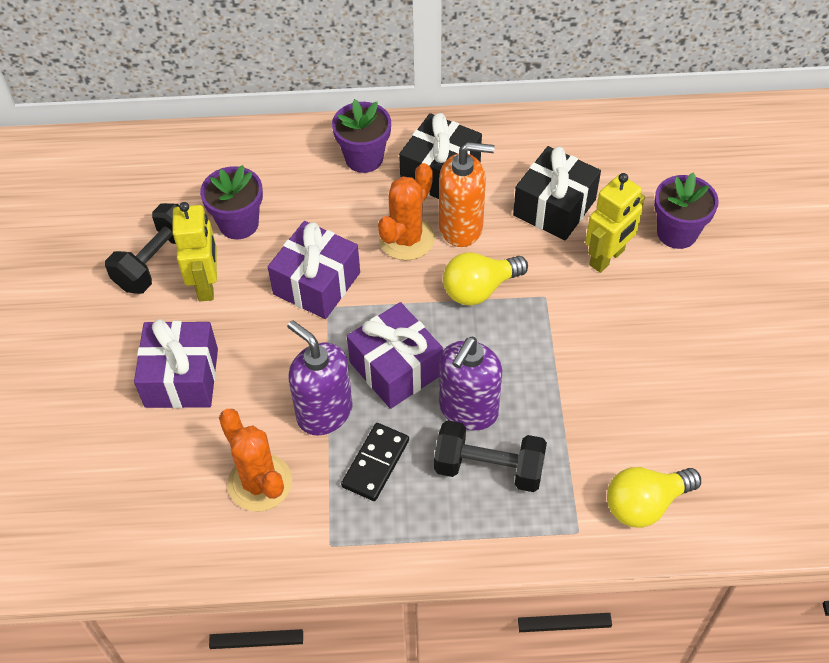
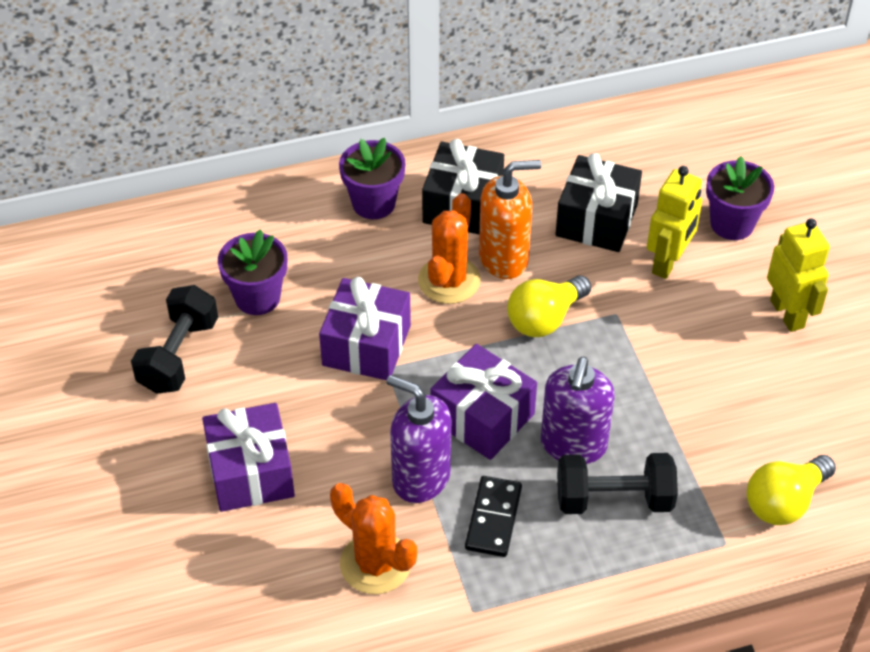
camera: 15 degrees left, 5 degrees down
yellow robot [172,202,217,301] -> yellow robot moved to [767,218,830,332]

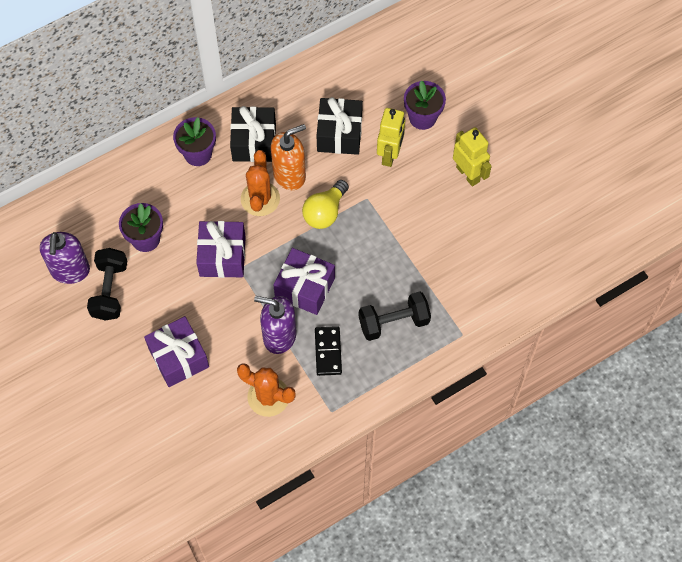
camera: 15 degrees left, 15 degrees up
purple soap dispenser [541,357,615,464] -> purple soap dispenser moved to [40,232,90,284]
yellow light bulb [747,455,836,525] -> none

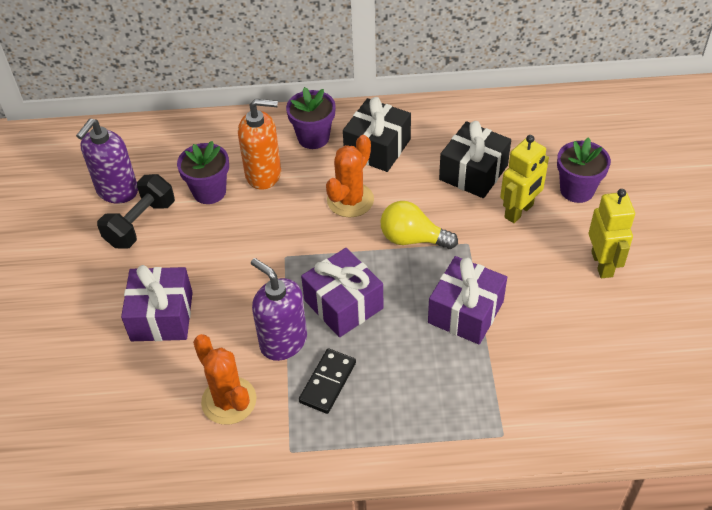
camera: 30 degrees right, 15 degrees down
purple gift [196,221,246,278] -> purple gift moved to [428,256,507,345]
orange soap dispenser [271,124,306,190] -> orange soap dispenser moved to [238,99,281,190]
yellow light bulb [302,180,349,229] -> yellow light bulb turned 45 degrees clockwise [380,201,458,249]
black dumbbell [359,291,431,341] -> none

